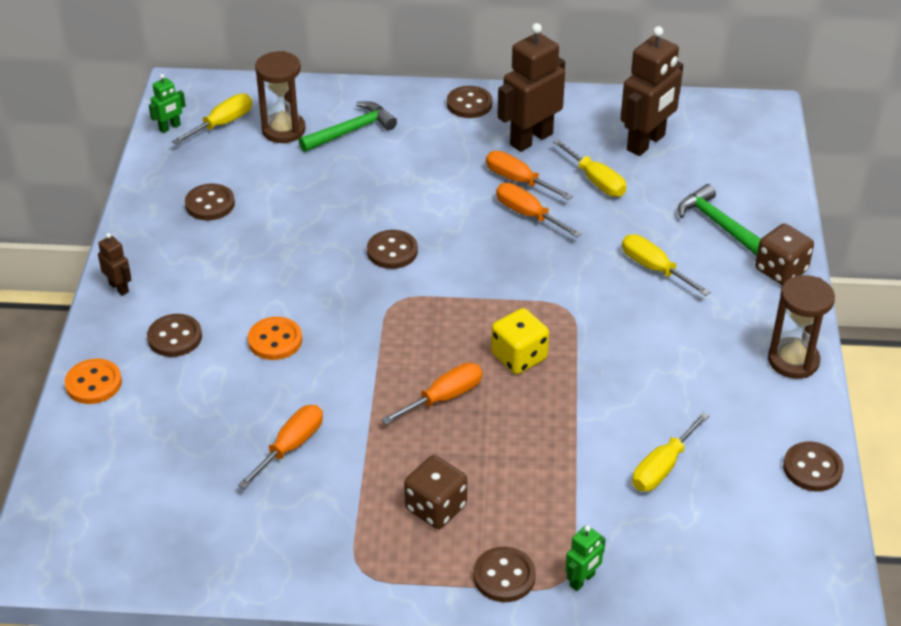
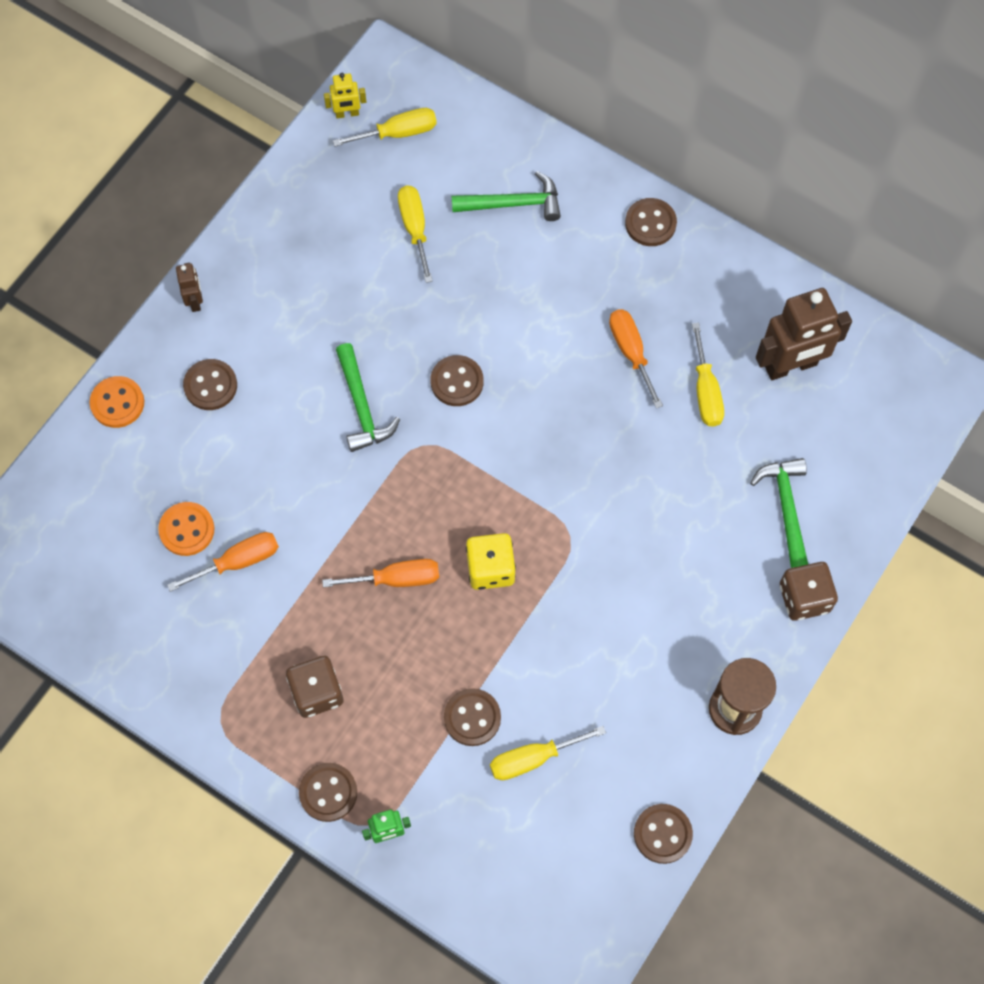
camera: 30 degrees right, 25 degrees up
green robot [149,74,186,133] -> yellow robot [324,73,366,119]
brown button [185,184,235,220] -> brown button moved to [444,688,501,746]
orange button [248,317,302,360] -> orange button moved to [158,502,215,556]
brown hourglass [255,51,306,143] -> none
orange screwdriver [496,183,582,237] -> none
brown robot [497,23,565,152] -> none
yellow screwdriver [622,234,710,296] -> yellow screwdriver moved to [398,185,433,283]
none -> green hammer [336,343,400,452]

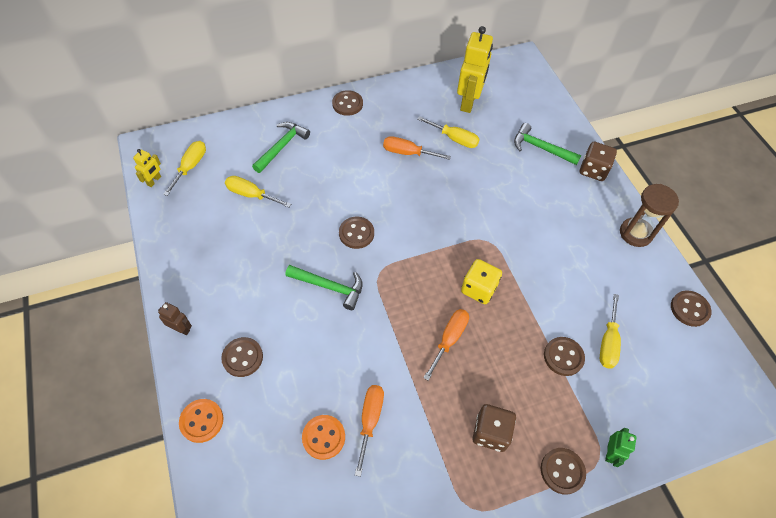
camera: 55 degrees left, 10 degrees down
brown robot [756,288,852,380] -> yellow robot [457,26,493,113]

